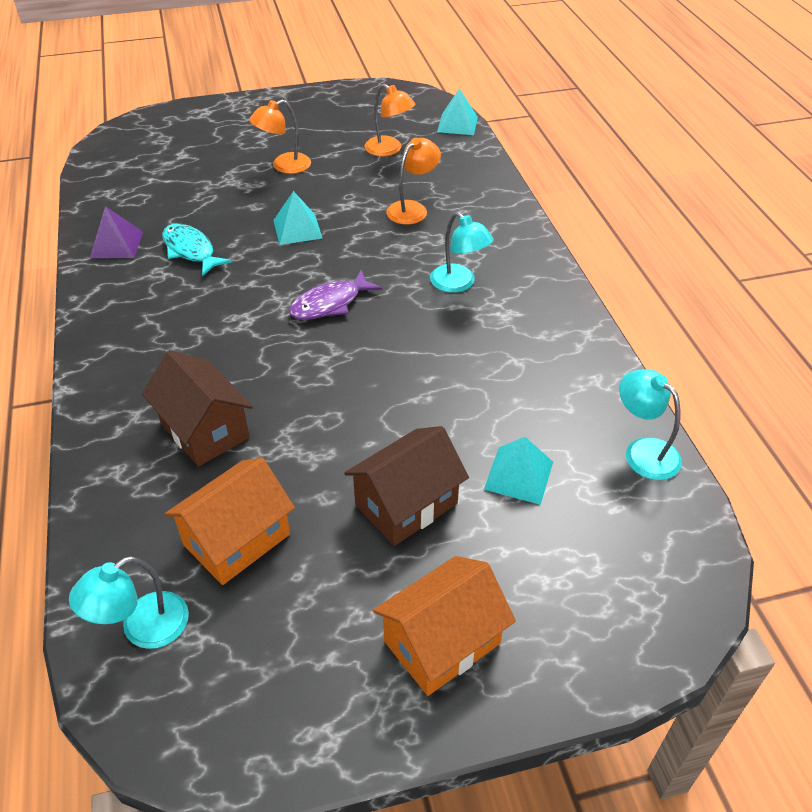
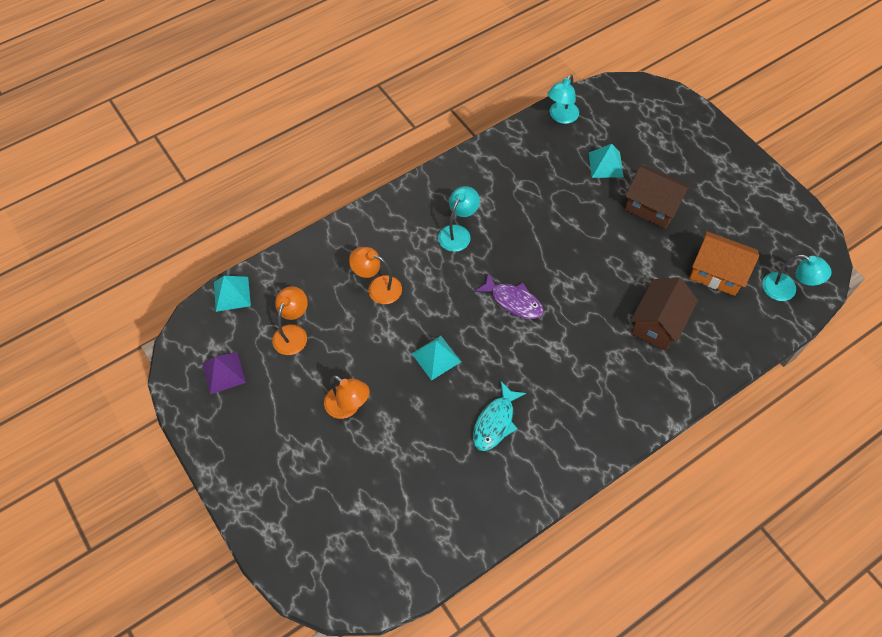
camera: 110 degrees left, 15 degrees up
purple pyramid [90,206,143,258] -> purple pyramid moved to [202,352,246,394]
orange house [373,556,516,696] -> none

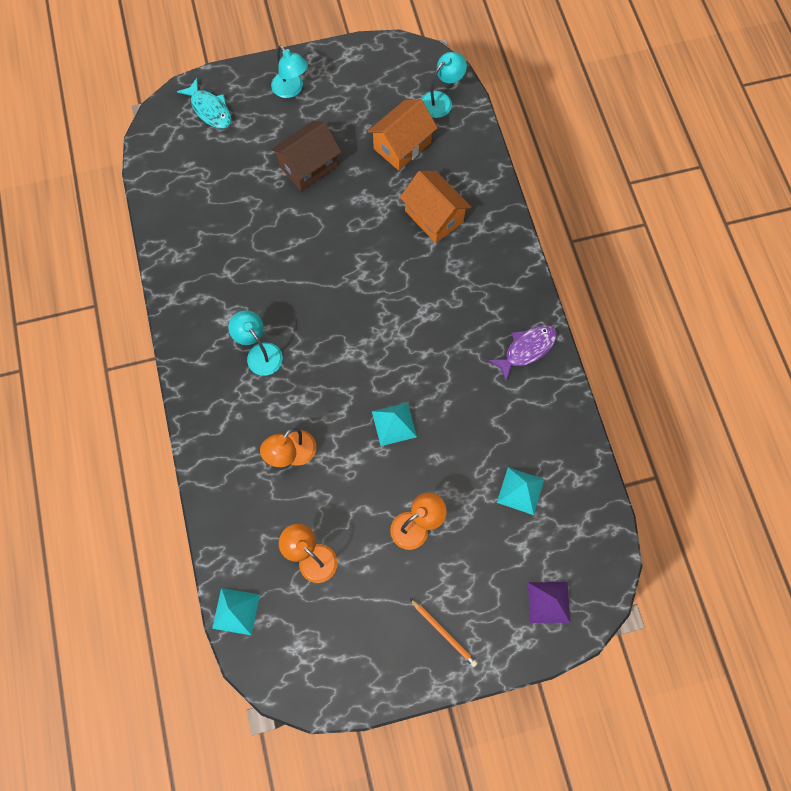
camera: 70 degrees left, 10 degrees up
purple pyramid [202,352,246,394] -> purple pyramid moved to [528,582,570,623]
turquoise fish [473,382,526,451] -> turquoise fish moved to [177,78,232,129]
purple fish [474,272,544,319] -> purple fish moved to [488,325,557,381]
turquoise lamp [548,74,579,124] -> turquoise lamp moved to [271,45,308,98]
turquoise pyramid [589,144,624,178] -> turquoise pyramid moved to [497,467,544,515]
brown house [631,278,698,351] -> orange house [400,171,471,243]
none -> orange pencil [410,599,477,667]

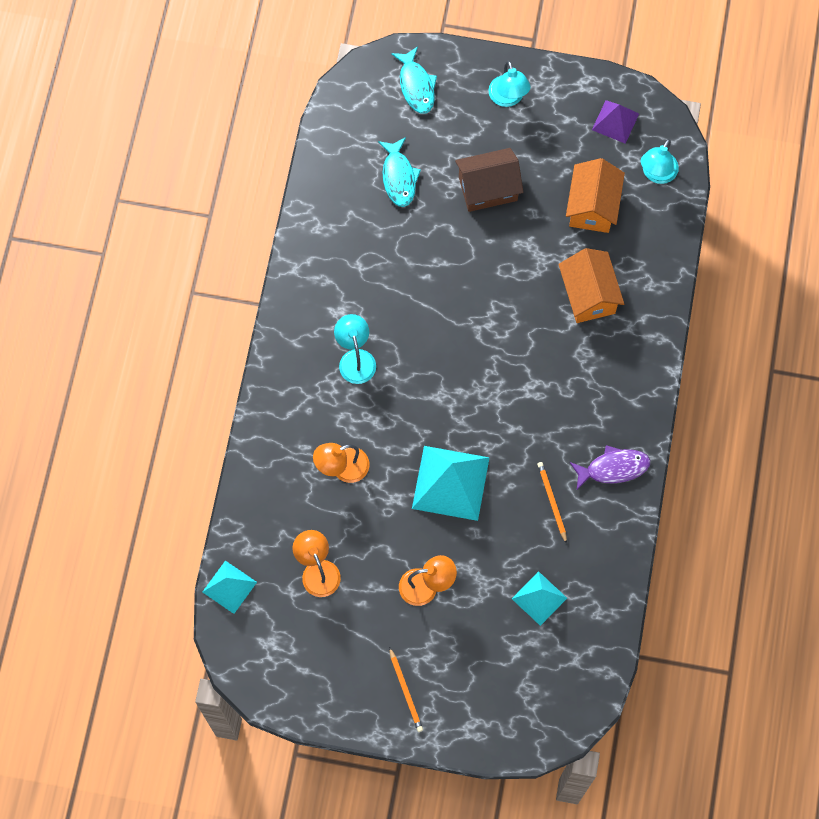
camera: 25 degrees right, 0 degrees up
orange house [368,99,438,170] -> orange house turned 60 degrees counterclockwise [566,158,625,233]
turquoise pyramid [372,403,417,446] -> turquoise pyramid [412,446,490,521], size x1.73
turquoise lamp [421,52,467,118] -> turquoise lamp turned 135 degrees clockwise [641,139,679,184]
purple pyramid [528,582,570,623] -> purple pyramid moved to [592,100,639,144]
none -> turquoise fish [378,137,421,207]
none -> orange pencil [537,462,567,544]

